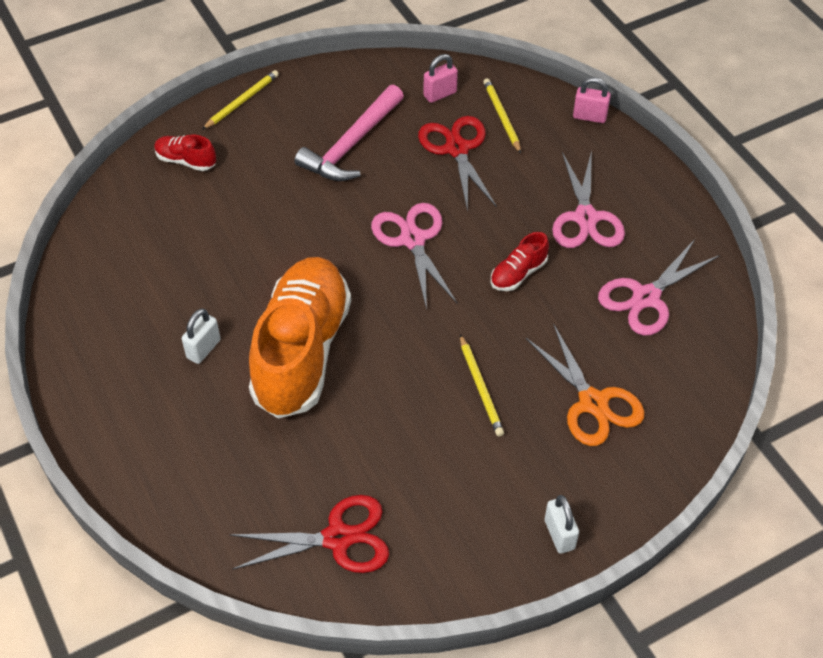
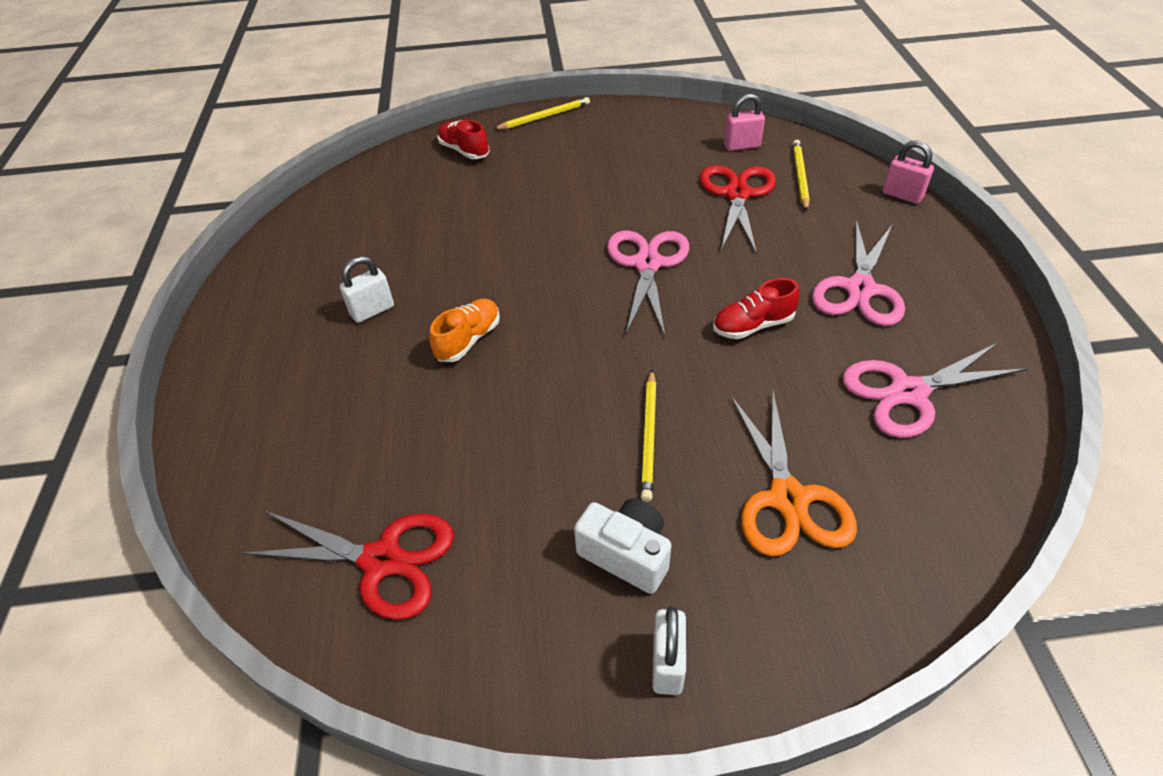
camera: 25 degrees right, 5 degrees down
orange shoe [249,257,351,418] -> orange shoe [429,298,500,362], size x0.41
pink hammer [295,85,404,181] -> none
none -> white camera [574,498,671,594]

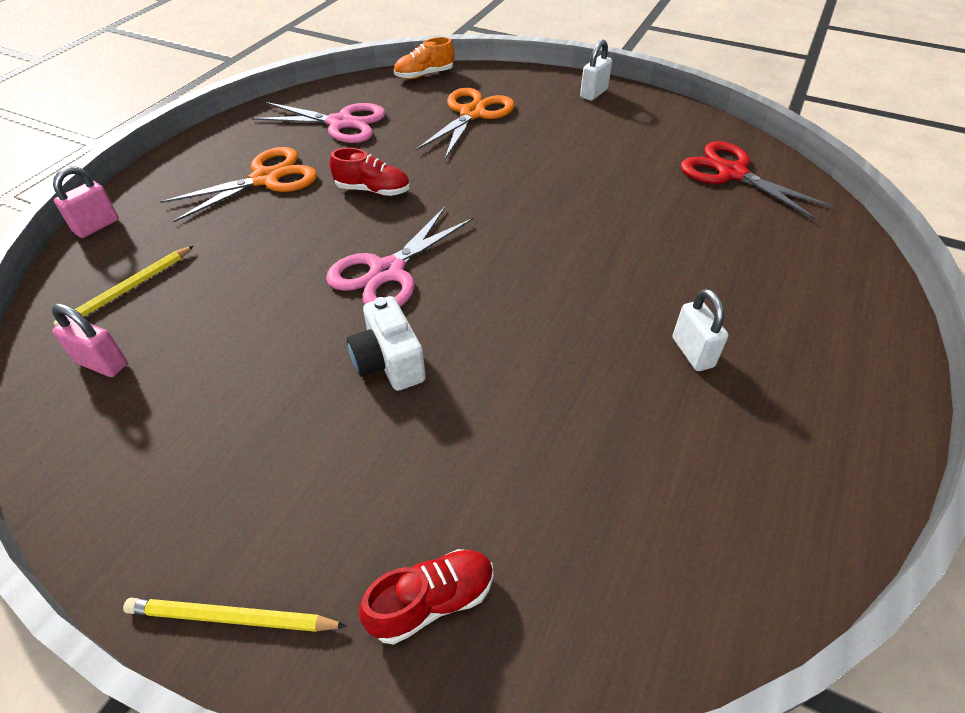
camera: 150 degrees left, 0 degrees up
white padlock [340,256,394,323] -> white padlock turned 75 degrees clockwise [673,289,728,371]
orange shoe [429,298,500,362] -> orange shoe moved to [394,37,454,79]
red shoe [437,120,490,159] -> red shoe turned 105 degrees counterclockwise [359,549,494,645]
white camera [574,498,671,594] -> white camera moved to [347,296,426,391]
yellow pencil [641,370,656,502] -> none
red scissors [700,165,776,255] -> none
pink scissors [812,220,905,326] -> orange scissors [160,147,317,222]
pink padlock [882,140,934,204] -> pink padlock turned 60 degrees clockwise [53,166,119,238]

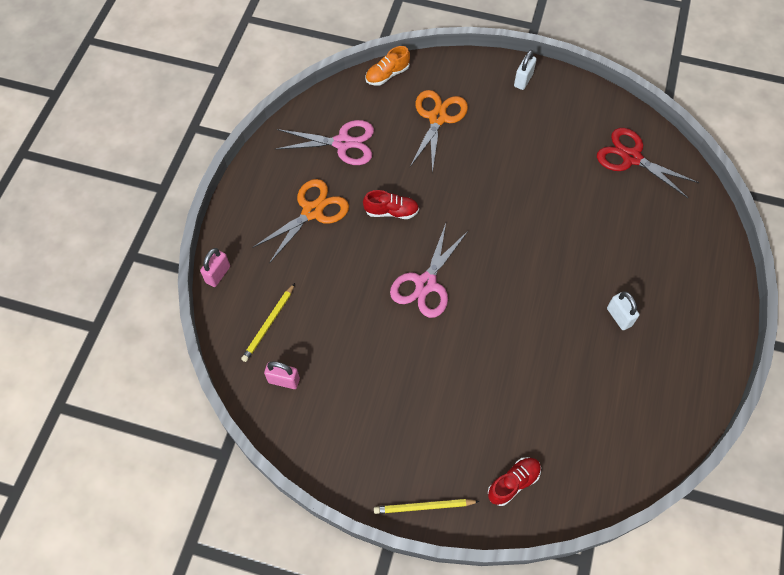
camera: 10 degrees left, 15 degrees up
white camera [347,296,426,391] -> none

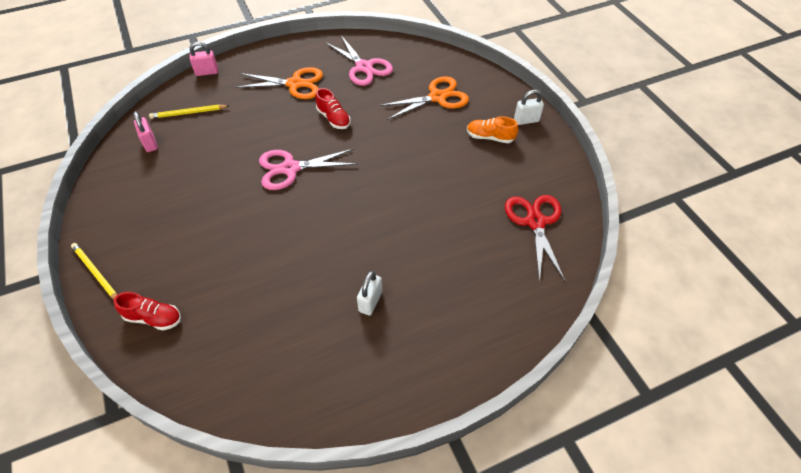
camera: 50 degrees right, 10 degrees down
orange shoe [365,46,410,86] -> orange shoe moved to [467,116,518,143]

